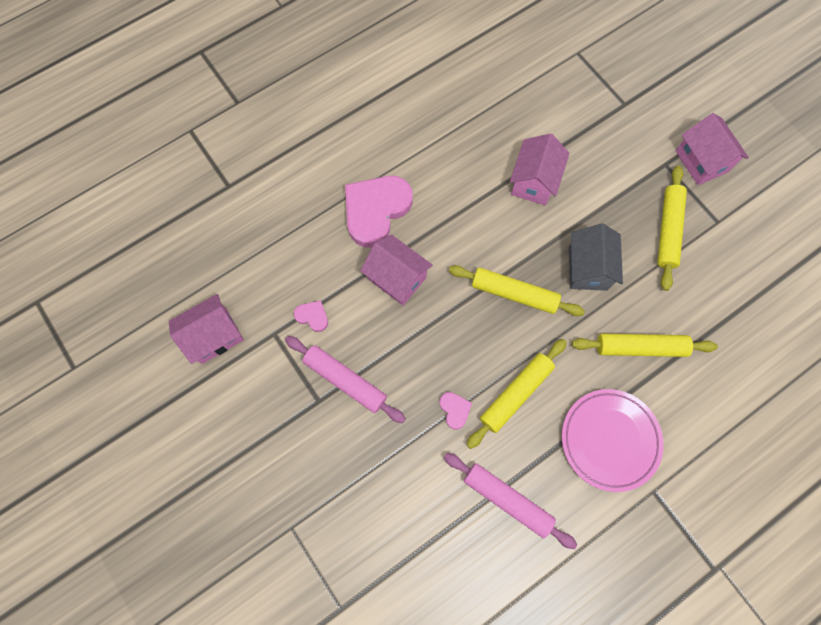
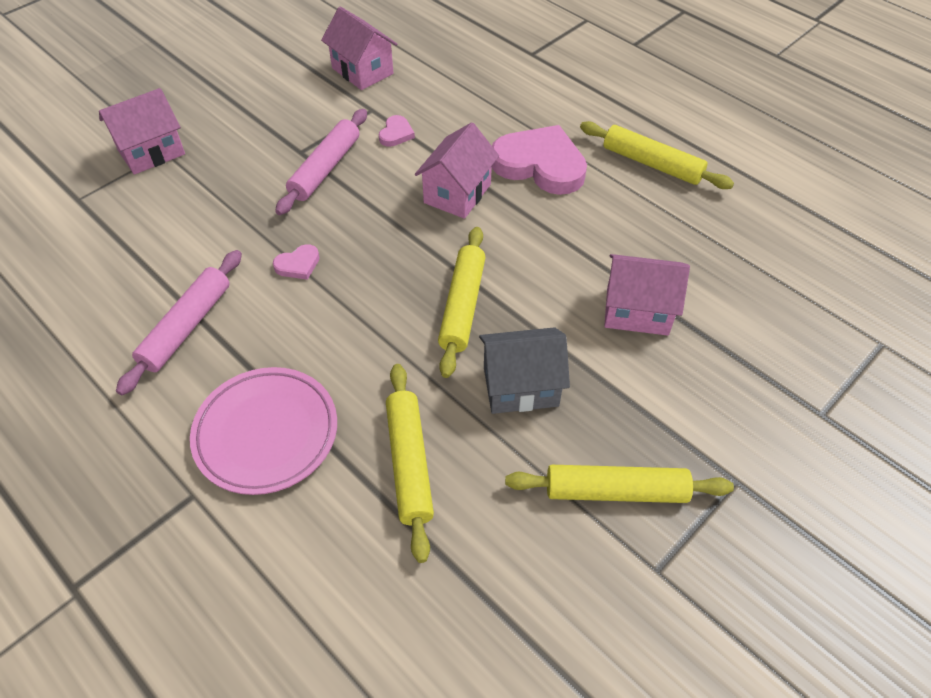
camera: 80 degrees right, 20 degrees down
yellow rolling pin [467,339,567,449] -> yellow rolling pin moved to [580,121,734,189]
pink house [676,113,749,185] -> pink house moved to [99,88,185,175]

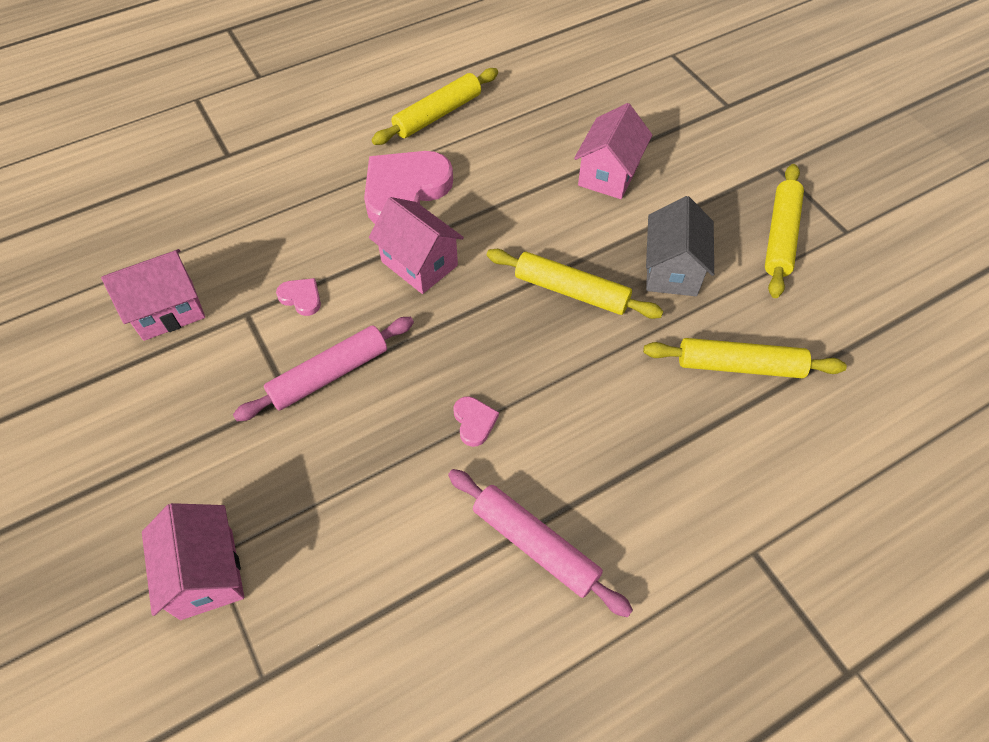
camera: 75 degrees left, 5 degrees up
pink plate [190,367,337,495] -> none
pink rolling pin [275,109,367,215] -> pink rolling pin turned 75 degrees counterclockwise [233,317,414,421]

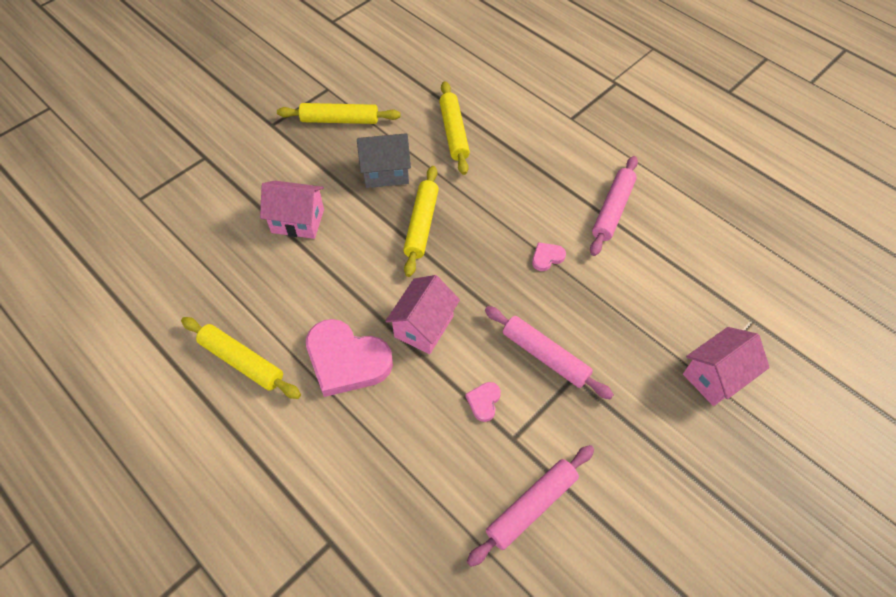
camera: 105 degrees left, 0 degrees up
pink house [101,249,205,341] -> pink rolling pin [467,445,594,567]

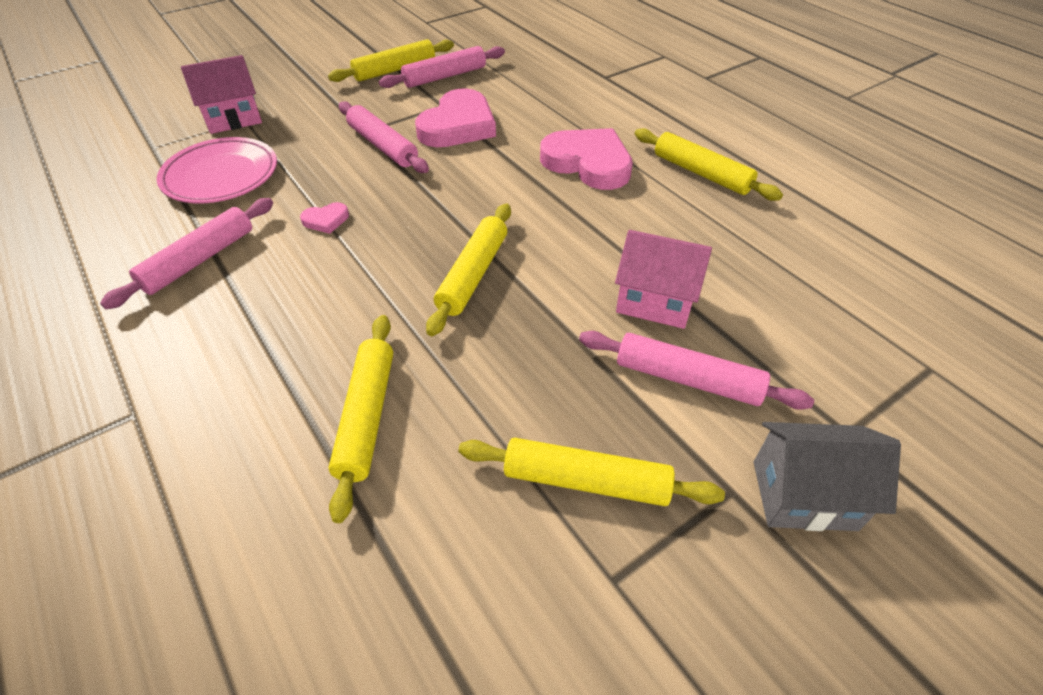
camera: 170 degrees left, 10 degrees down
grey house [357,133,411,188] -> grey house moved to [754,422,901,531]
pink house [385,275,460,354] -> none
pink heart [465,382,501,422] -> pink heart [415,88,496,147], size x2.31
none -> pink plate [157,137,277,203]
none -> yellow rolling pin [328,39,454,82]
none -> pink rolling pin [579,331,814,410]

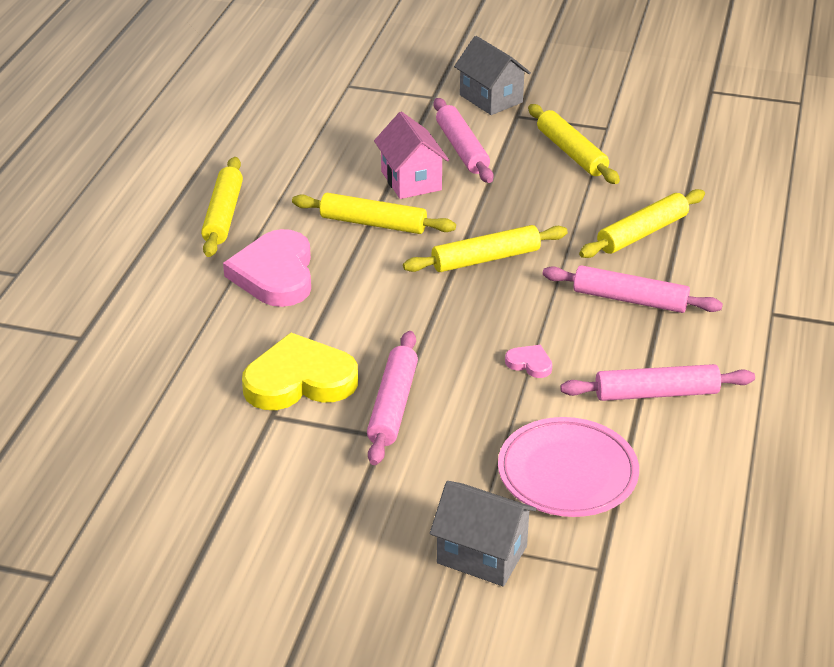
camera: 130 degrees left, 10 degrees down
pink house [181,55,262,134] -> grey house [430,481,536,587]
yellow rolling pin [328,39,454,82] -> yellow rolling pin moved to [292,193,456,234]
pink rolling pin [379,46,505,88] -> pink rolling pin moved to [542,265,723,313]
pink heart [415,88,496,147] -> yellow heart [242,333,358,410]

